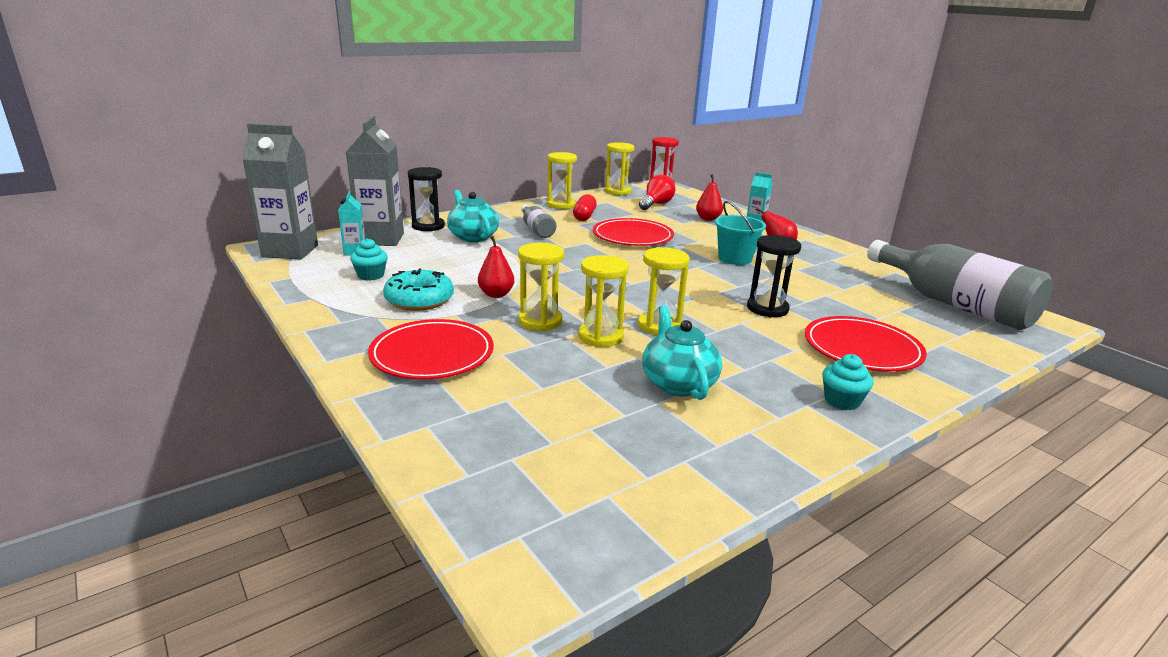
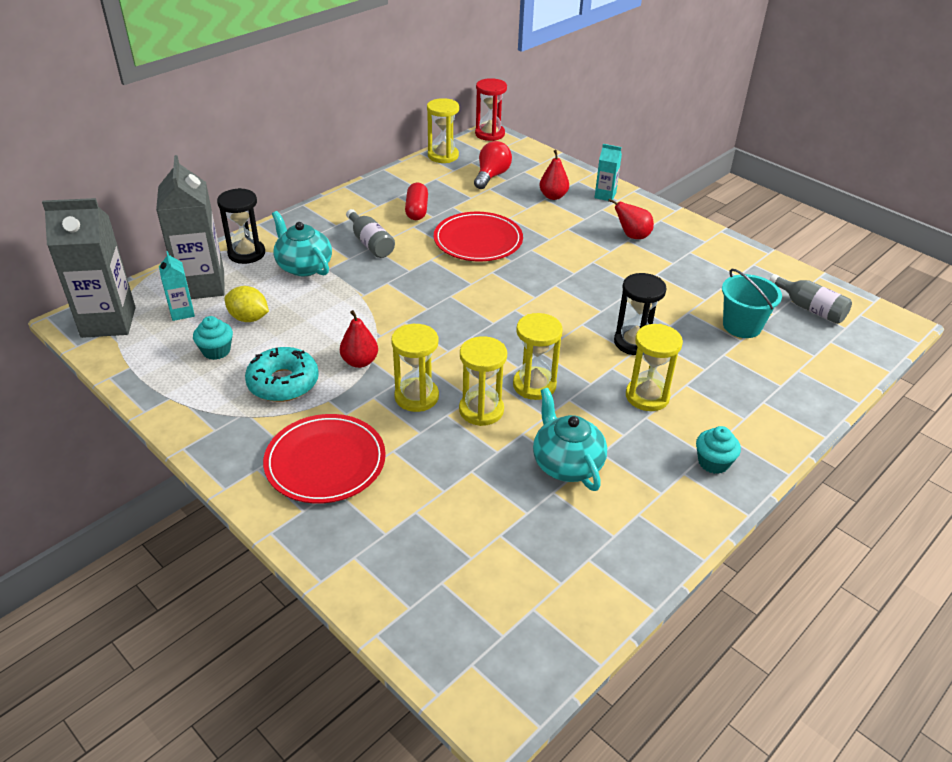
camera: 10 degrees left, 15 degrees up
yellow hourglass [547,152,577,209] -> yellow hourglass moved to [626,324,683,411]
turquoise bucket [715,201,766,265] -> turquoise bucket moved to [722,269,782,338]
red plate [805,316,927,372] -> none
grey bottle [867,240,1053,330] -> grey bottle [770,274,852,324], size x0.48
none -> yellow lemon [224,286,269,322]

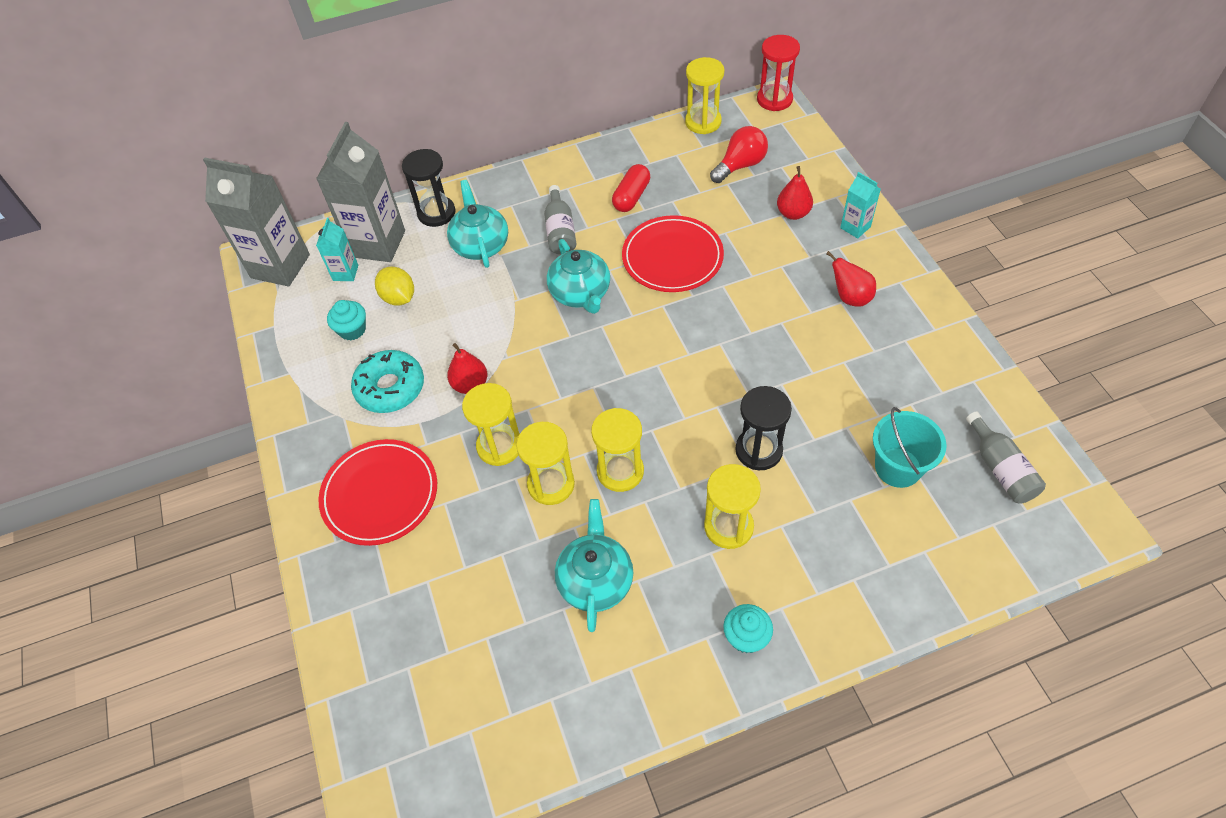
camera: 30 degrees right, 15 degrees up
none -> turquoise teapot [547,239,610,314]

